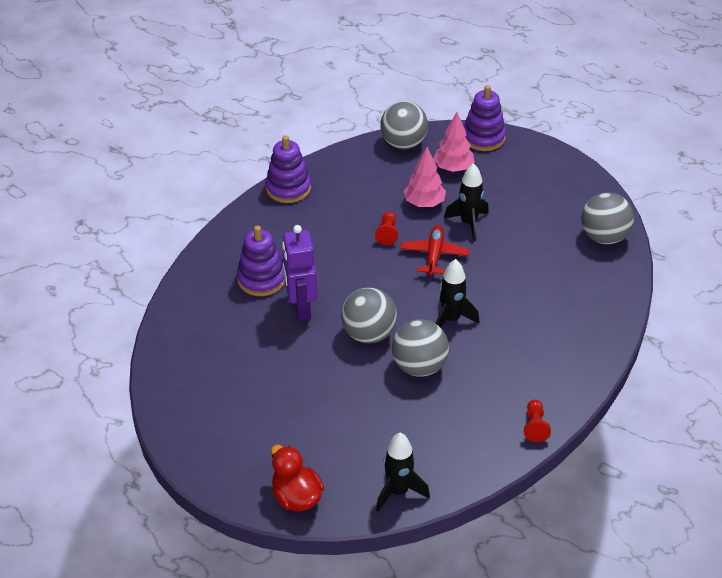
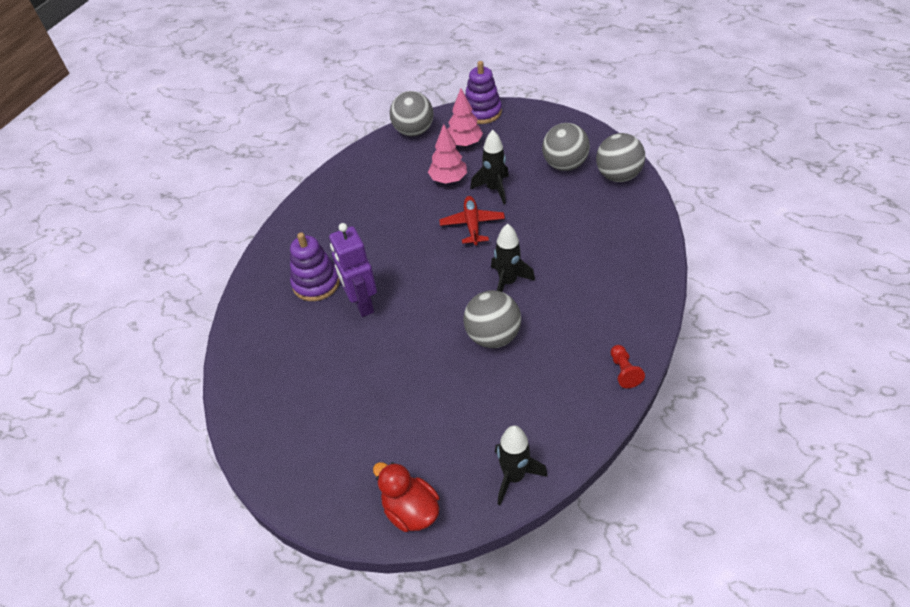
camera: 10 degrees left, 5 degrees up
purple stacking toy [265,135,311,203] -> none
grey ball [341,288,397,343] -> grey ball moved to [542,123,590,171]
red pawn [375,212,398,245] -> none

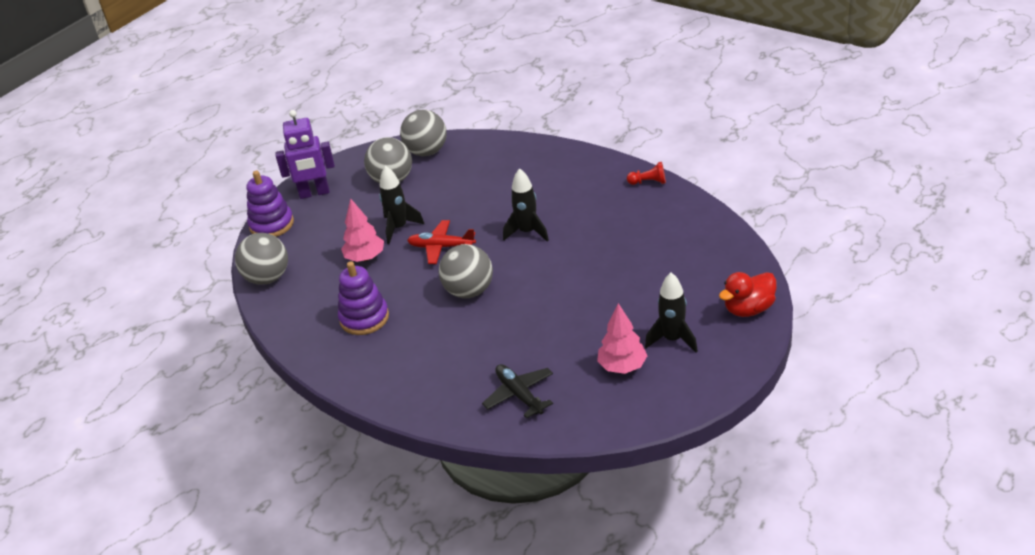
camera: 75 degrees left, 10 degrees down
purple stacking toy [290,232,340,301] -> purple stacking toy moved to [338,261,389,335]
purple robot [329,223,377,317] -> purple robot moved to [275,110,335,199]
pink tree [447,89,483,146] -> pink tree moved to [597,303,647,374]
grey ball [463,290,521,348] -> grey ball moved to [439,244,493,298]
black rocket [495,425,548,505] -> black rocket moved to [645,273,698,353]
none -> black plane [482,364,553,419]

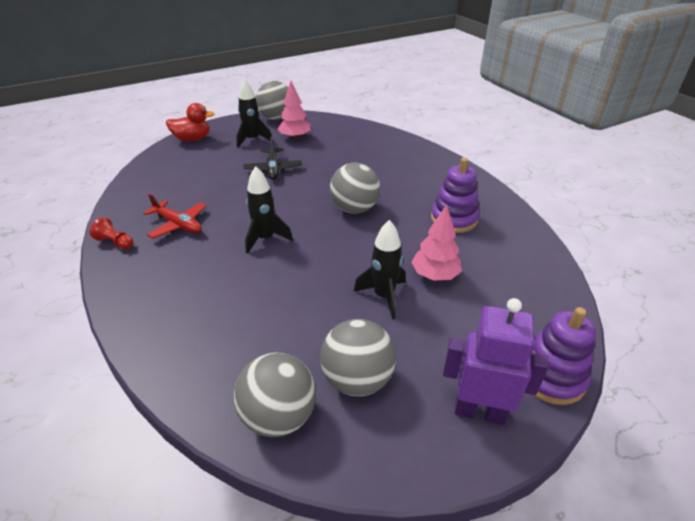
camera: 160 degrees left, 0 degrees up
grey ball [235,233,288,285] -> grey ball moved to [256,81,288,120]
red plane [407,220,476,264] -> red plane moved to [143,194,206,239]
black plane [482,364,553,419] -> black plane moved to [243,137,302,180]

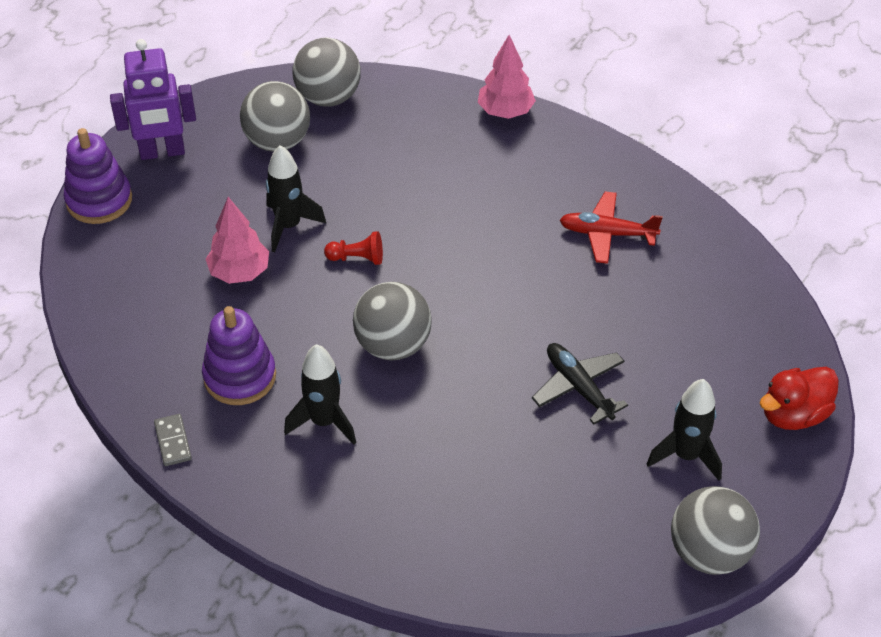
camera: 155 degrees right, 10 degrees up
red pawn [90,217,133,249] -> red pawn moved to [324,231,383,265]
black rocket [245,166,293,254] -> black rocket moved to [284,344,356,445]
pink tree [278,81,311,140] -> pink tree moved to [478,35,536,119]
none -> grey domino [154,414,192,466]

